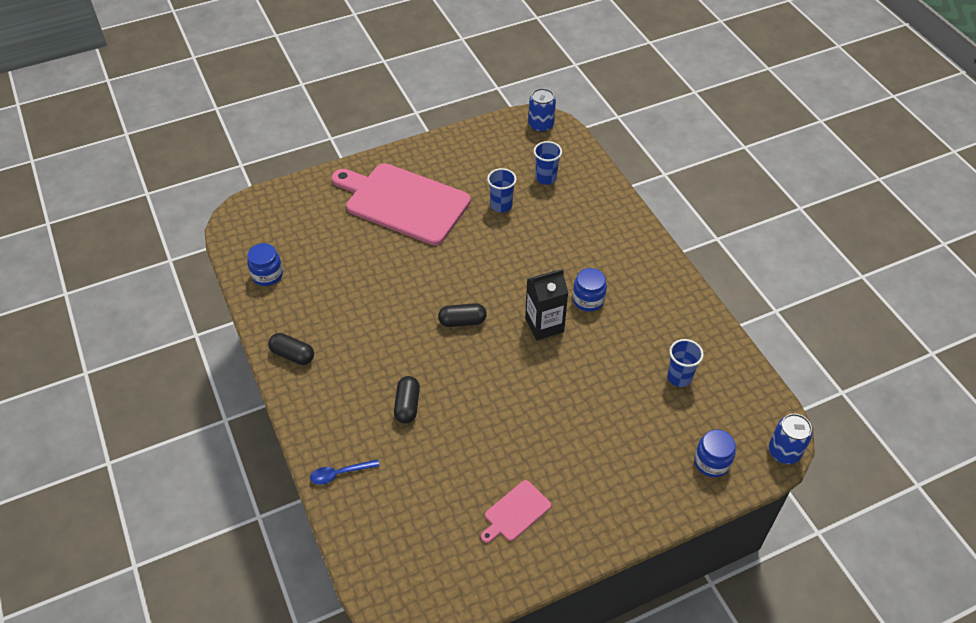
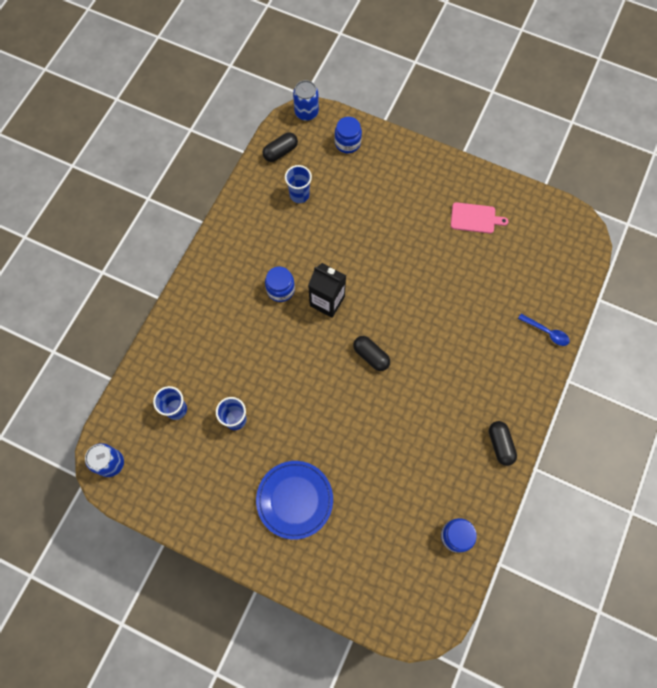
camera: 130 degrees left, 20 degrees up
pink cutting board [332,163,471,245] -> blue plate [256,461,333,540]
black capsule [394,376,420,424] -> black capsule moved to [262,132,298,162]

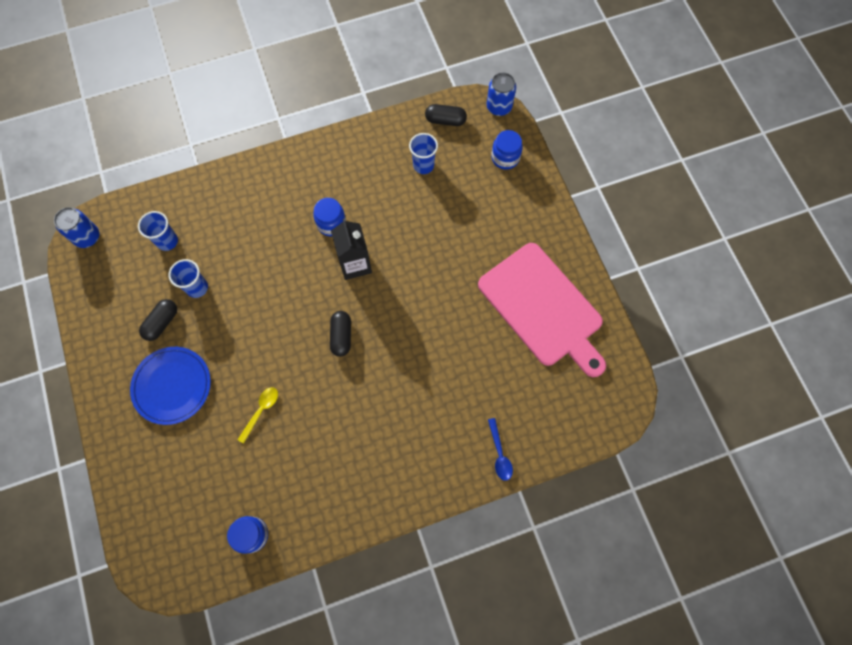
camera: 45 degrees right, 0 degrees up
pink cutting board [451,202,508,233] -> pink cutting board [478,243,606,377], size x2.32
black capsule [489,421,517,466] -> black capsule moved to [139,299,177,341]
none -> yellow spoon [238,387,278,444]

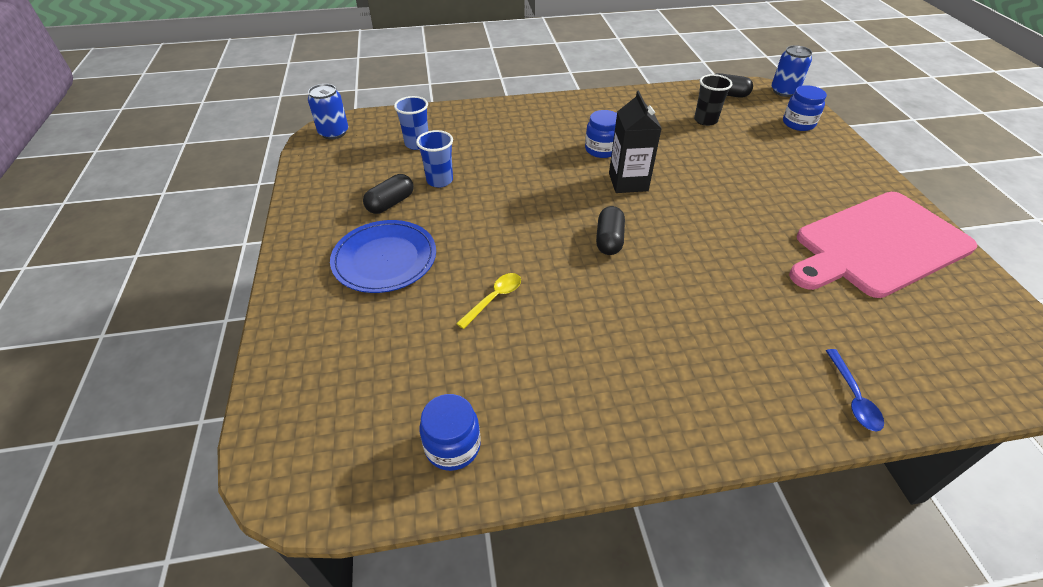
camera: 10 degrees right, 25 degrees down
blue cup [409,133,438,174] -> black cup [694,74,733,126]
pink cutting board [478,243,606,377] -> pink cutting board turned 90 degrees clockwise [789,192,977,298]

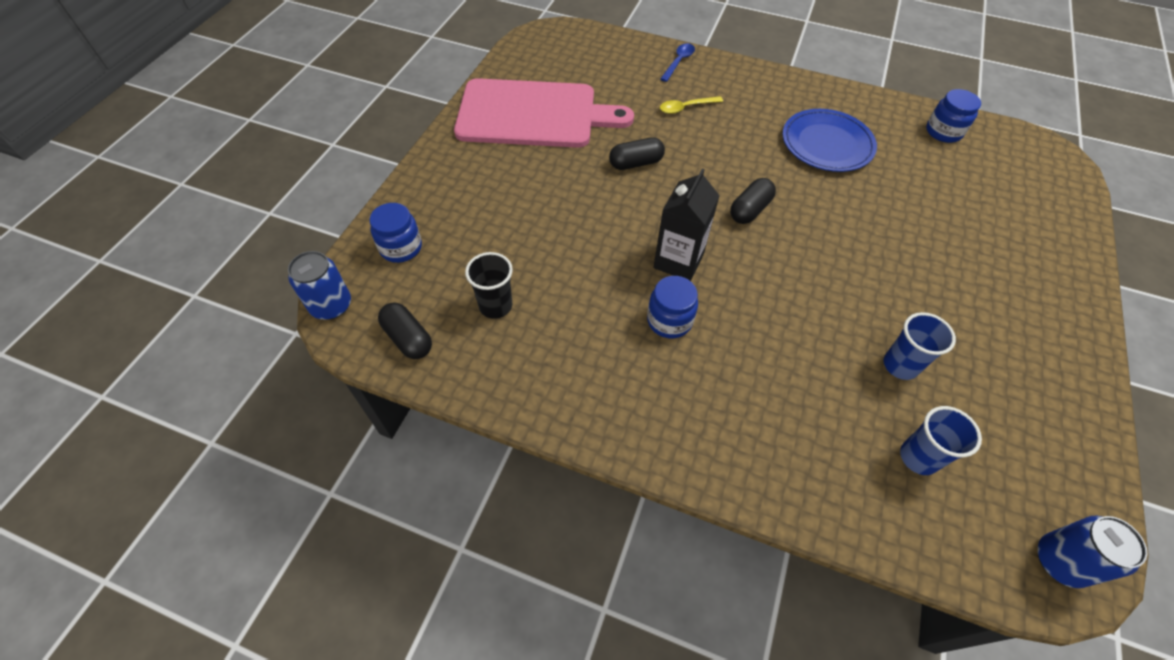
camera: 150 degrees left, 10 degrees up
blue plate [330,220,436,293] -> blue plate moved to [782,109,877,172]
black capsule [363,174,414,214] -> black capsule moved to [609,137,665,170]
yellow spoon [456,273,521,329] -> yellow spoon moved to [660,96,723,114]

